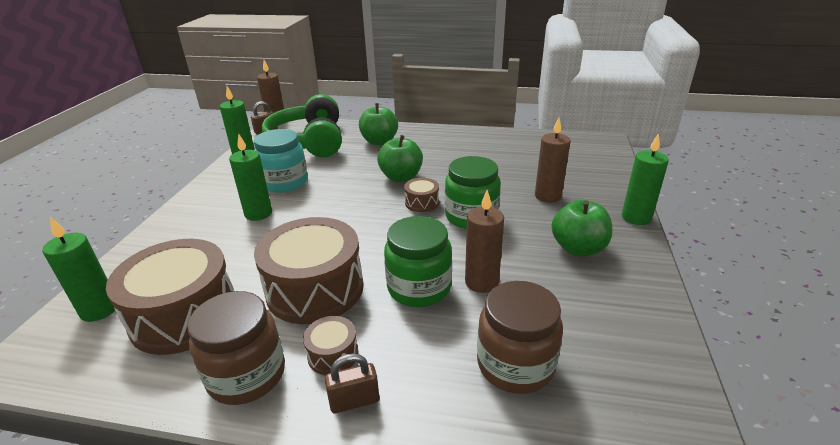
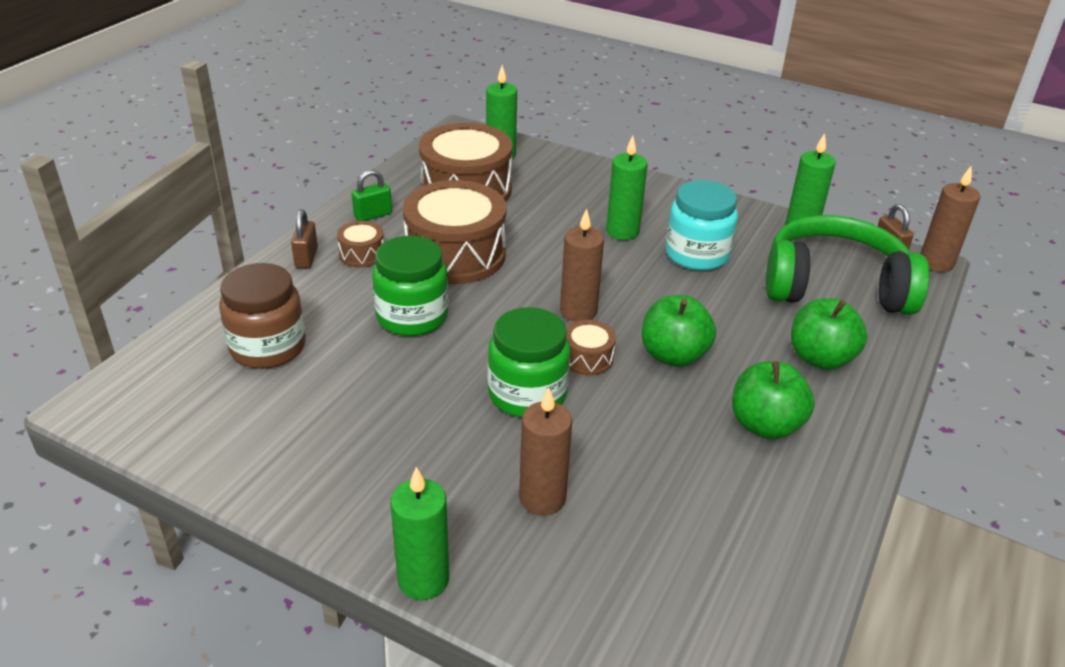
camera: 105 degrees right, 5 degrees up
brown jar [187,291,285,405] -> green padlock [351,170,392,221]
brown candle [465,190,504,293] -> brown candle moved to [560,208,604,322]
green apple [552,200,612,256] -> green apple moved to [732,361,815,440]

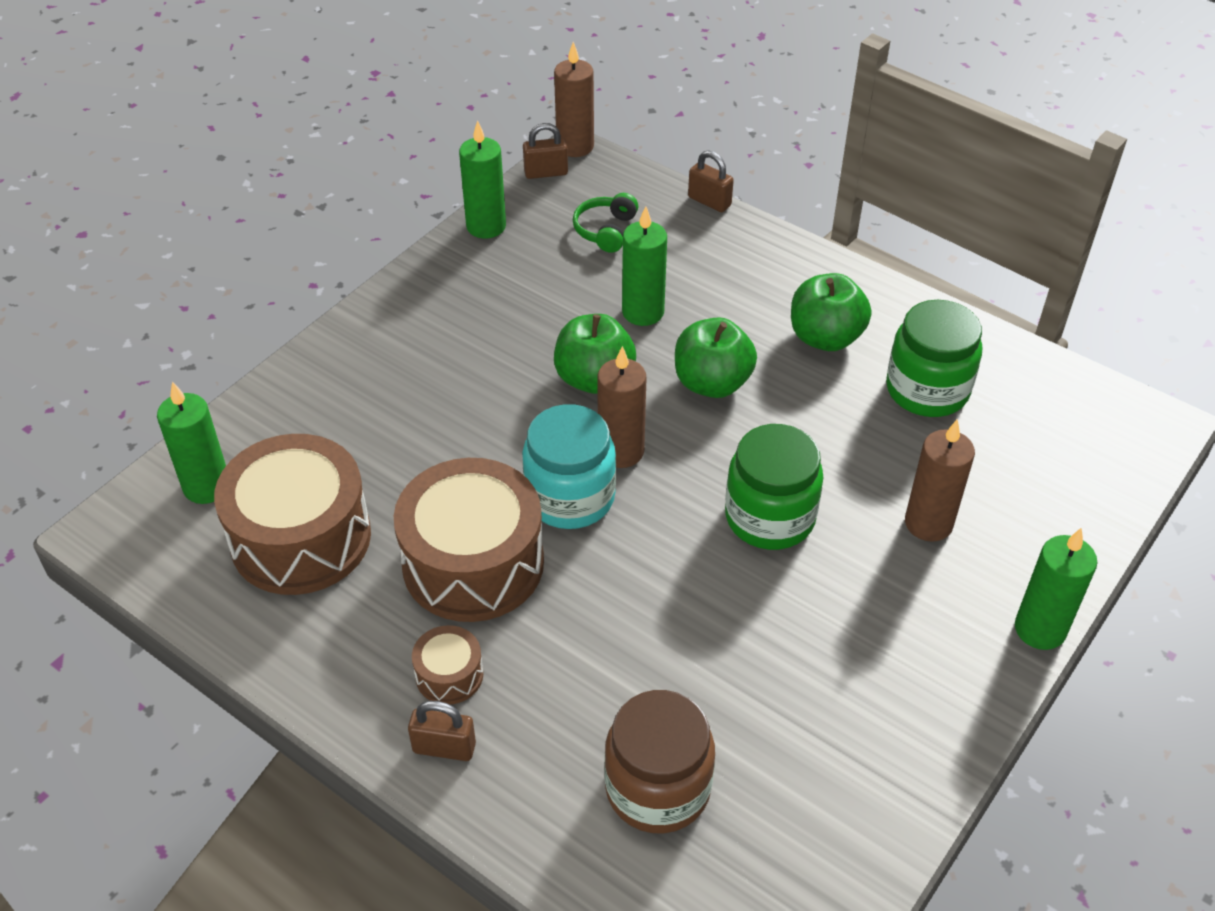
camera: 80 degrees left, 10 degrees up
green padlock [351,170,392,221] -> none
green jar [372,236,449,336] -> green jar moved to [886,300,982,417]
brown drum [566,320,616,376] -> none
green candle [606,136,648,240] -> green candle moved to [622,206,667,326]
turquoise jar [665,180,738,271] -> turquoise jar moved to [522,404,616,529]
green headphones [766,215,929,315] -> green headphones [573,193,638,253], size x0.41
green apple [791,298,868,370] -> green apple moved to [554,314,636,394]
none -> brown padlock [688,150,734,212]

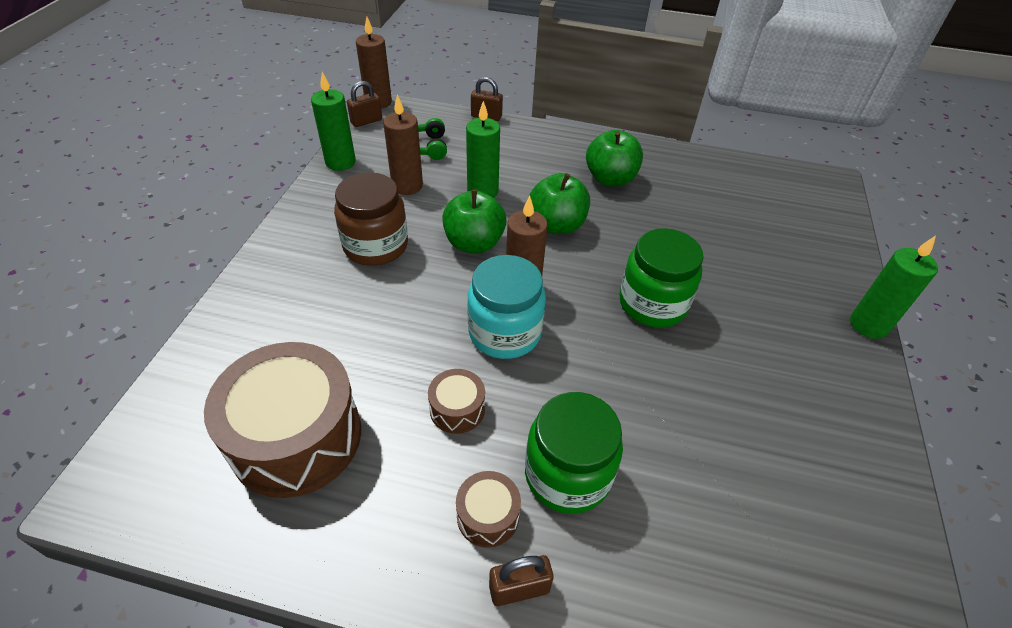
camera: 25 degrees left, 0 degrees up
green candle [157,381,226,504] -> none
brown drum [394,458,544,622] -> brown drum [428,369,485,434], size x0.45
brown jar [604,690,715,833] -> brown jar moved to [334,172,408,266]
green jar [886,300,982,417] -> green jar moved to [525,392,623,514]
brown candle [905,420,975,542] -> brown candle moved to [383,95,423,195]

